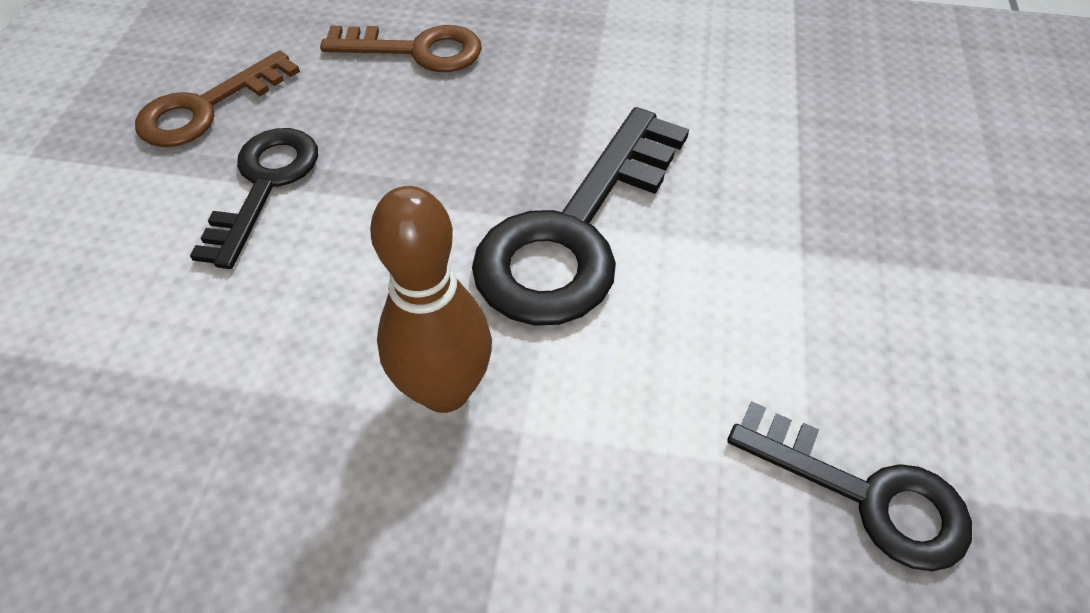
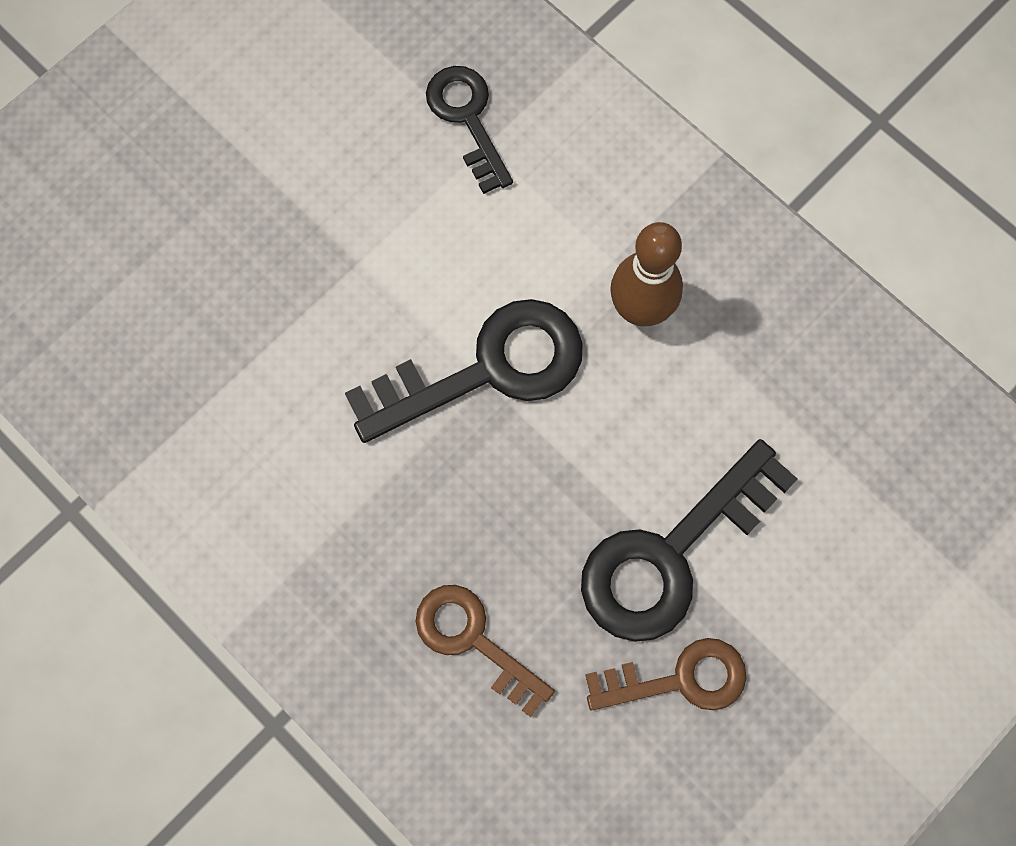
camera: 145 degrees left, 20 degrees up
black key [190,128,318,269] -> black key [581,439,797,642], size x1.60

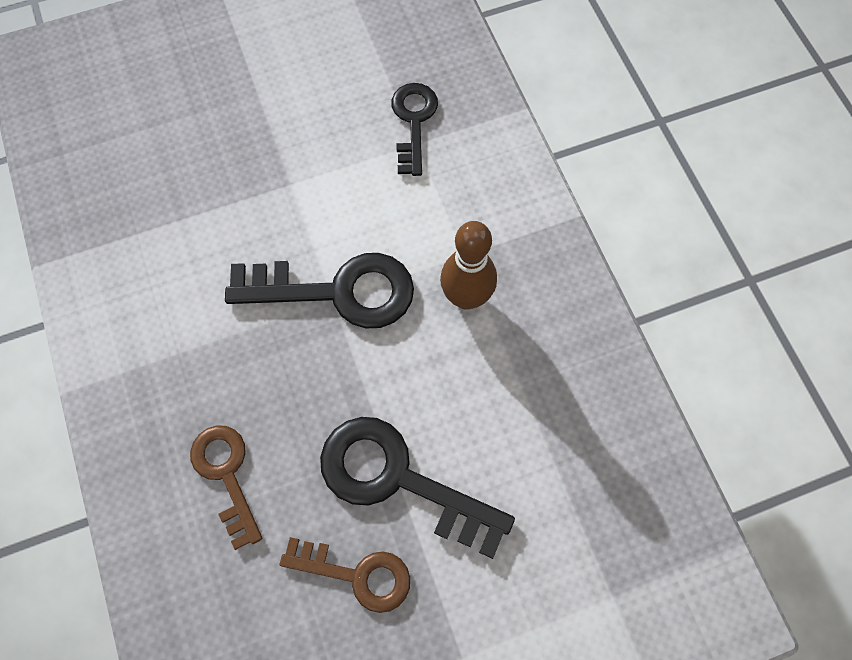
camera: 25 degrees right, 5 degrees down
black key [581,439,797,642] -> black key turned 45 degrees clockwise [320,417,515,559]

